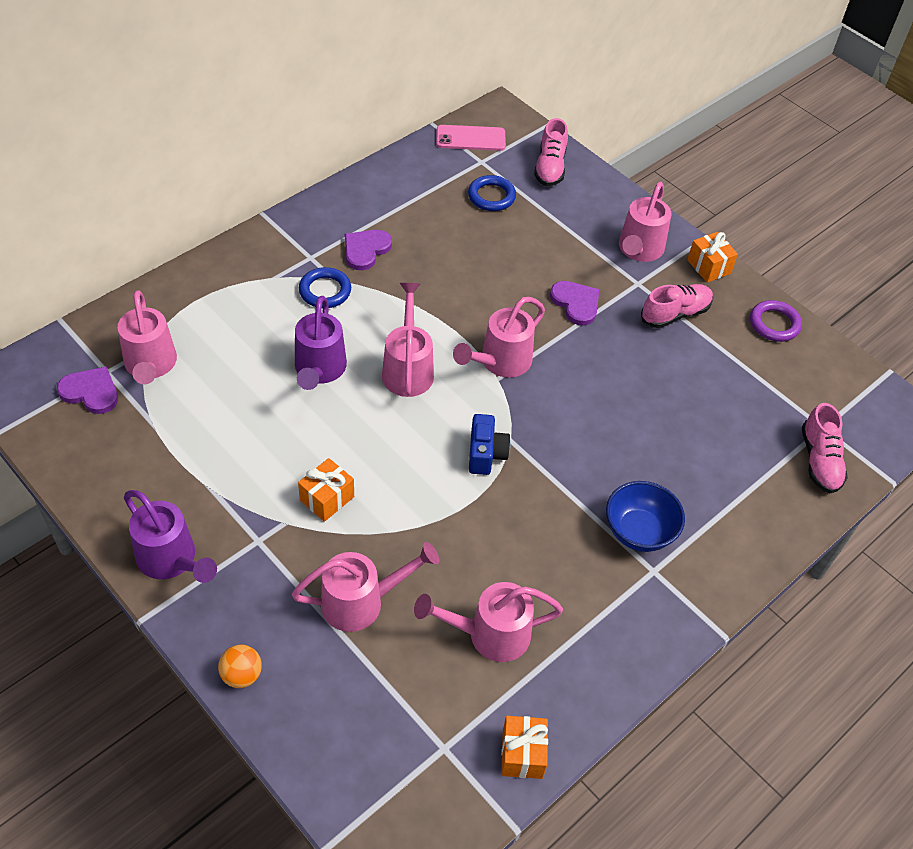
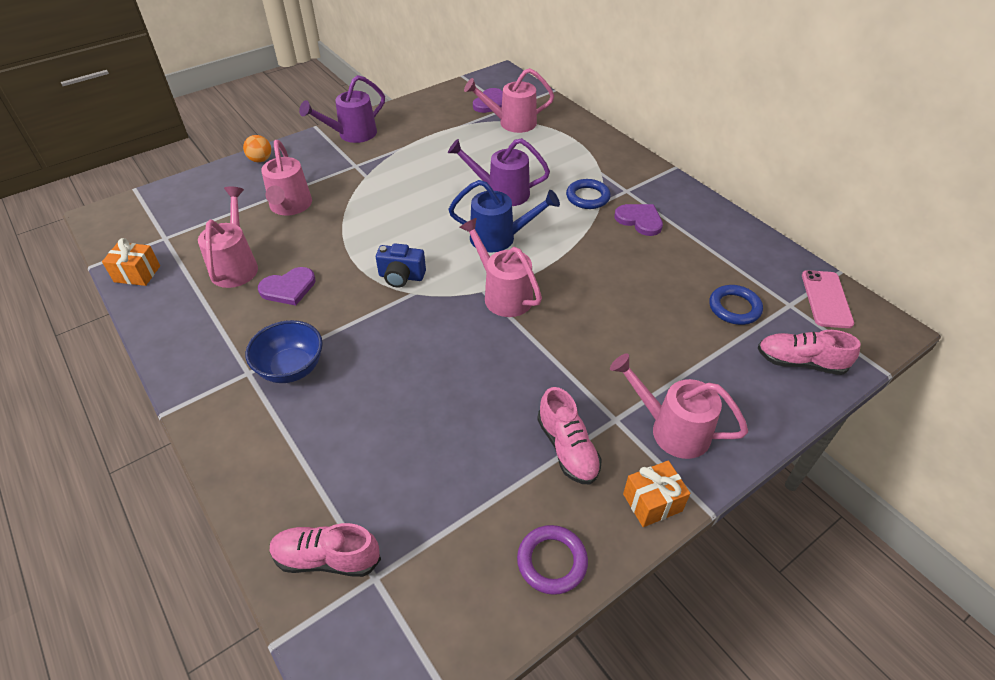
camera: 100 degrees right, 5 degrees down
orange gift [298,458,354,522] -> none
pink watering can [382,283,434,397] -> blue watering can [448,180,560,252]
purple heart [550,281,599,325] -> purple heart moved to [258,267,316,306]

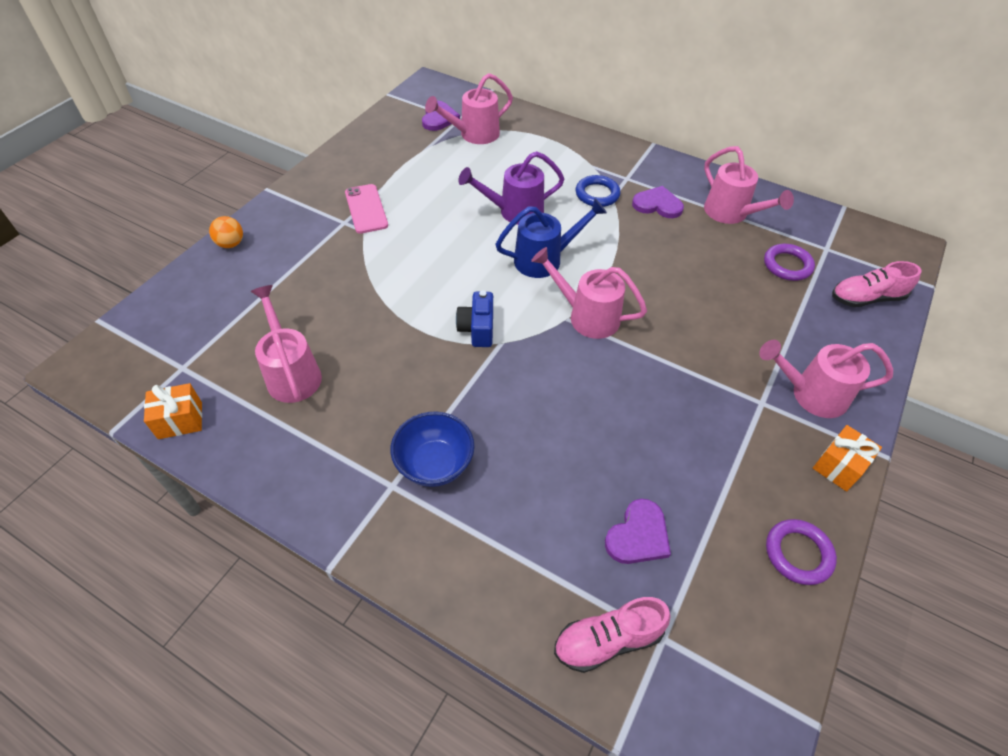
camera: 25 degrees left, 5 degrees up
purple heart [258,267,316,306] -> purple heart moved to [605,499,671,564]
pink watering can [261,140,312,215] -> pink watering can moved to [704,146,794,224]
purple watering can [299,75,385,143] -> none
blue camera [376,243,426,288] -> blue camera turned 105 degrees clockwise [456,291,493,347]
pink shoe [537,387,602,484] -> none
blue ring [709,285,763,325] -> purple ring [764,244,815,281]
pink phone [802,270,854,328] -> pink phone moved to [345,184,388,234]

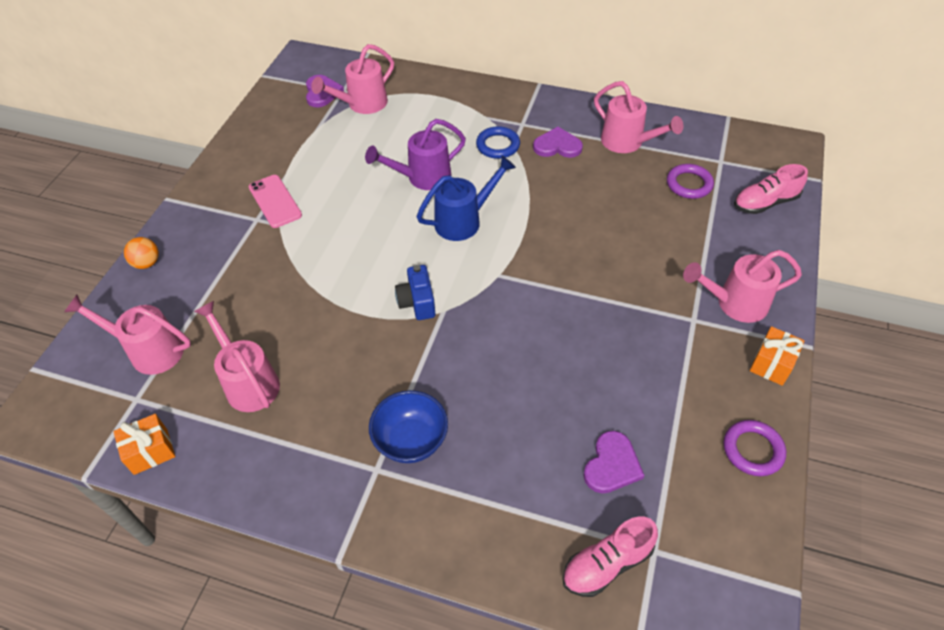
camera: 10 degrees left, 0 degrees up
pink watering can [531,247,647,339] -> pink watering can moved to [64,295,191,375]

